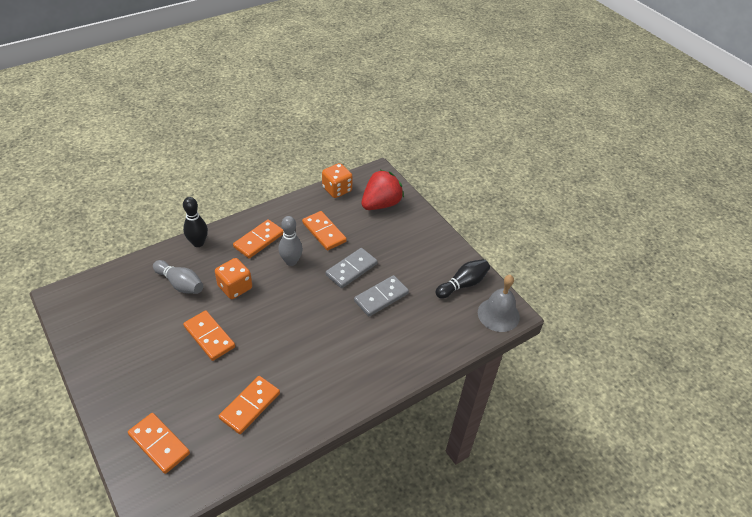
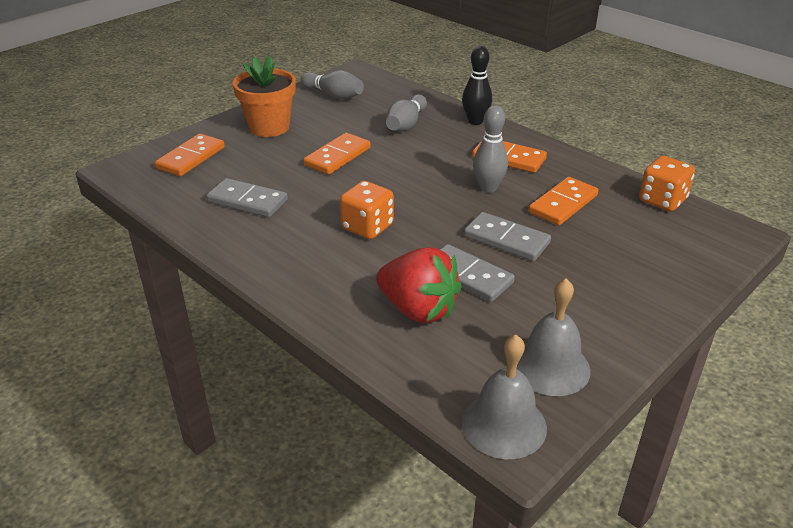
camera: 80 degrees right, 10 degrees down
orange dice [215,258,252,299] -> orange dice moved to [340,181,394,239]
orange domino [219,376,280,434] -> grey domino [206,178,288,217]
red strawberry [362,169,404,210] -> red strawberry moved to [376,247,462,324]
black bowling pin [435,259,490,299] -> grey bell [516,278,591,396]
none -> orange flower pot [232,56,296,137]
none -> grey bowling pin [301,70,364,99]

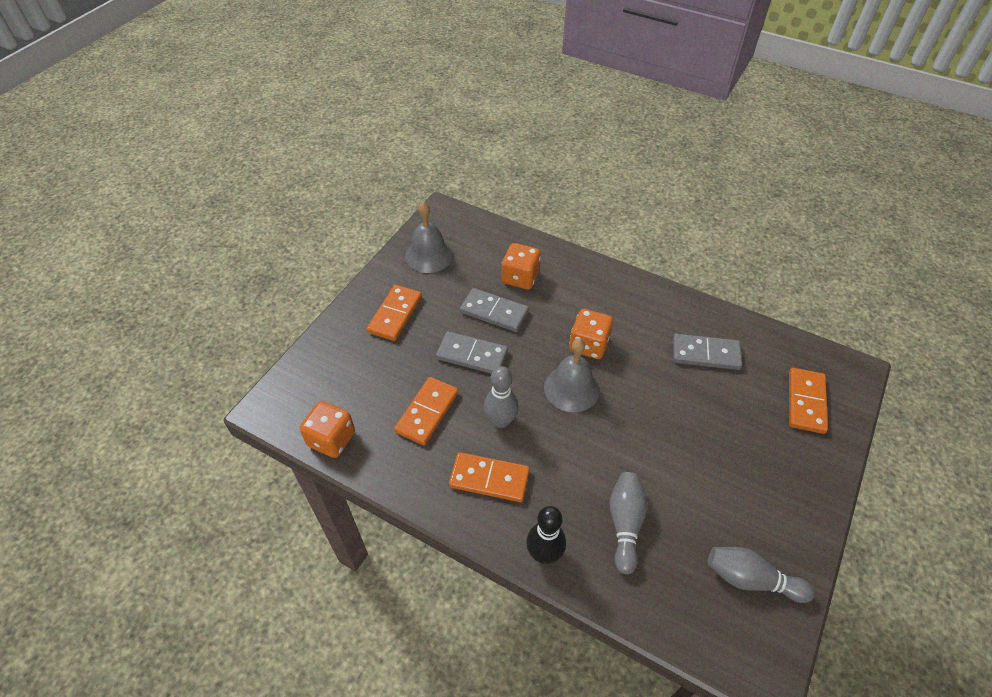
camera: 165 degrees right, 15 degrees up
orange flower pot [232,56,296,137] -> none
orange domino [303,133,371,175] -> orange domino moved to [367,285,422,341]
red strawberry [376,247,462,324] -> orange dice [501,243,541,290]
grey bell [462,335,547,459] -> grey bell moved to [544,338,600,412]

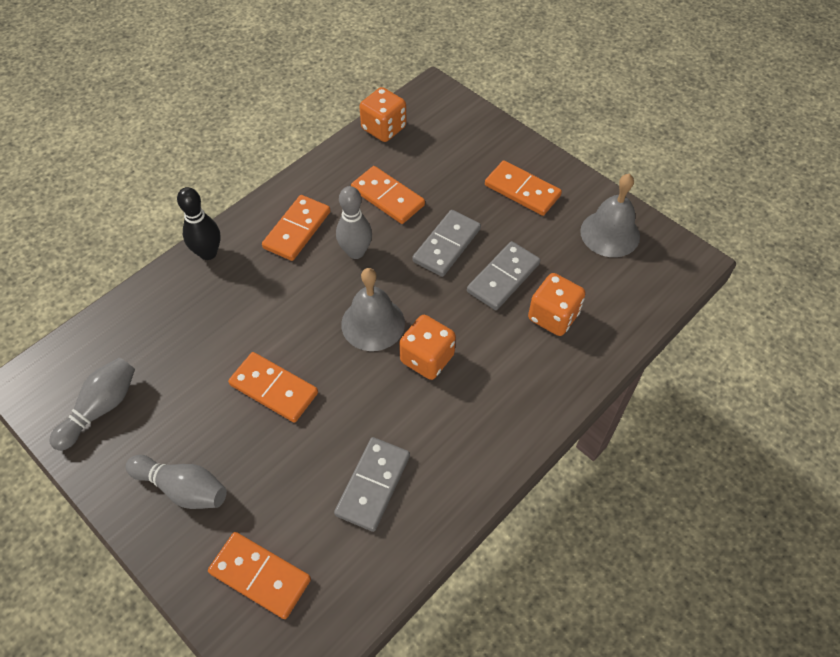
camera: 105 degrees right, 5 degrees up
grey bowling pin [609,472,648,574] -> grey bowling pin moved to [126,455,227,509]
none -> orange domino [228,352,318,423]

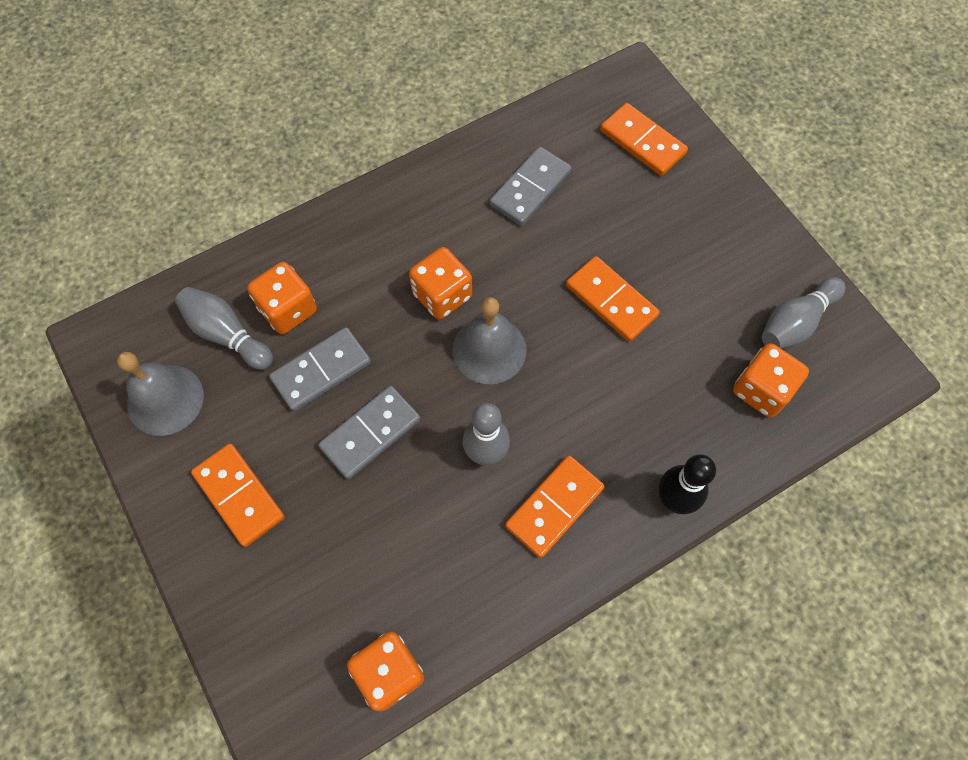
camera: 165 degrees left, 10 degrees up
grey bowling pin [126,455,227,509] -> grey bowling pin moved to [175,287,273,370]
orange domino [351,166,425,224] -> none
none -> orange dice [733,343,809,418]

